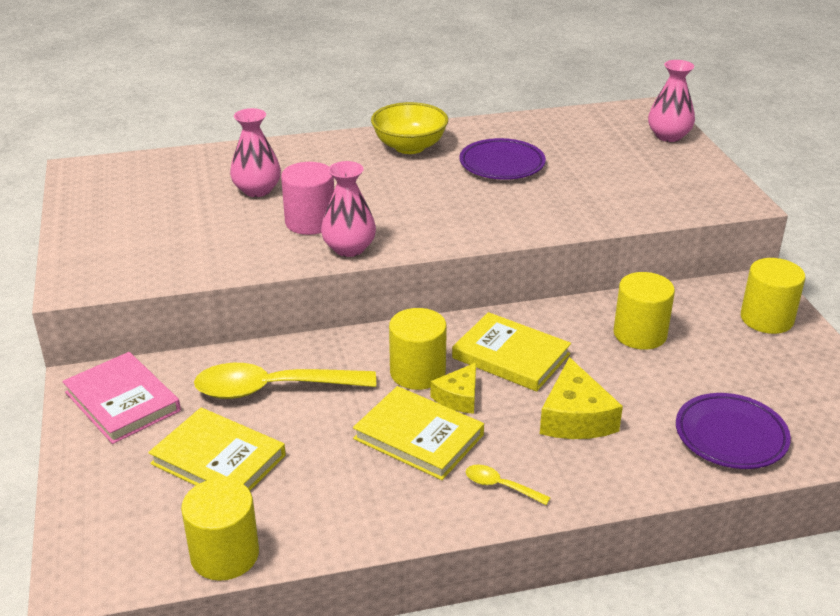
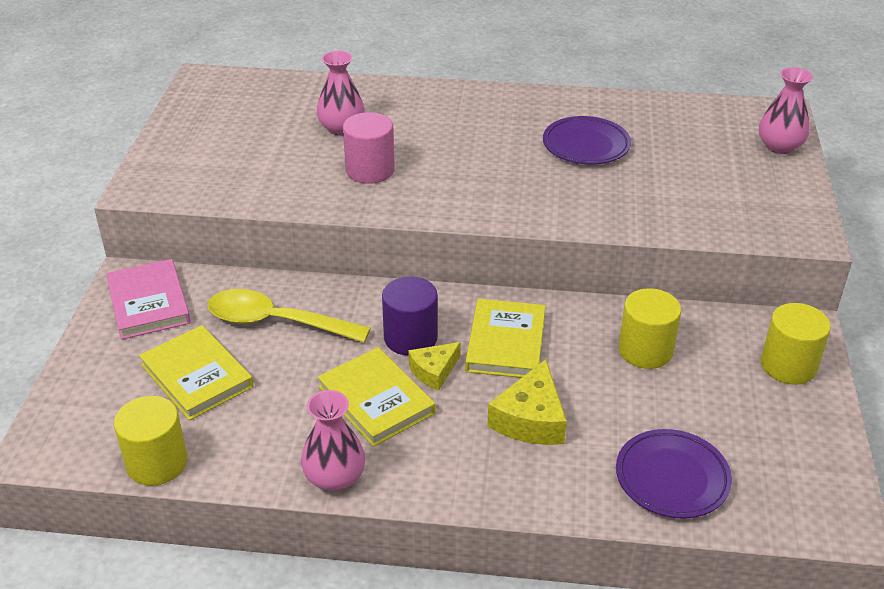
camera: 20 degrees right, 5 degrees up
pink vase [321,161,376,257] -> pink vase moved to [301,390,365,491]
yellow bowl [371,102,448,154] -> none
yellow cylinder [389,308,447,390] -> purple cylinder [382,276,438,356]
yellow book [452,312,571,392] -> yellow book turned 45 degrees clockwise [465,299,545,378]
yellow spoon [466,464,551,505] -> none

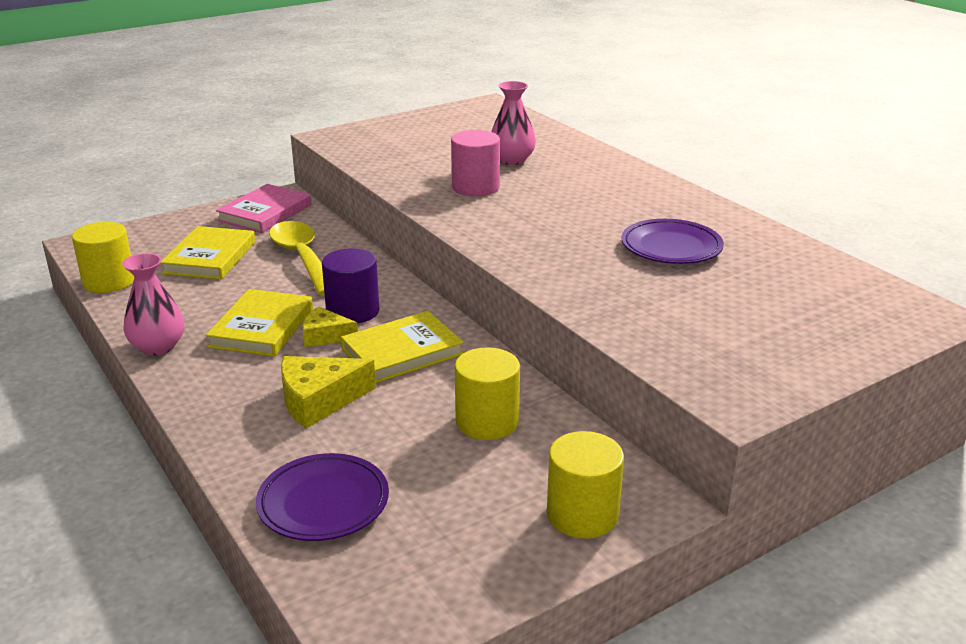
camera: 50 degrees right, 10 degrees down
pink vase [759,67,813,154] -> none

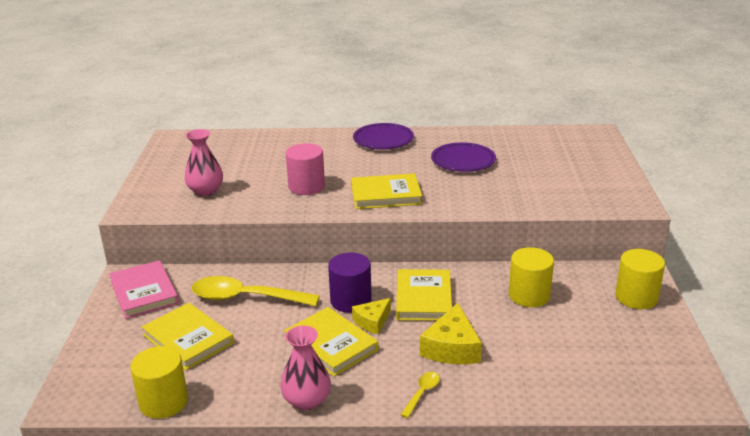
camera: 55 degrees left, 0 degrees up
purple plate [256,453,389,541] -> purple plate moved to [353,123,414,149]
pink vase [491,81,536,165] -> pink vase moved to [185,129,223,196]
none -> yellow book [351,173,422,209]
none -> yellow spoon [400,372,440,418]

